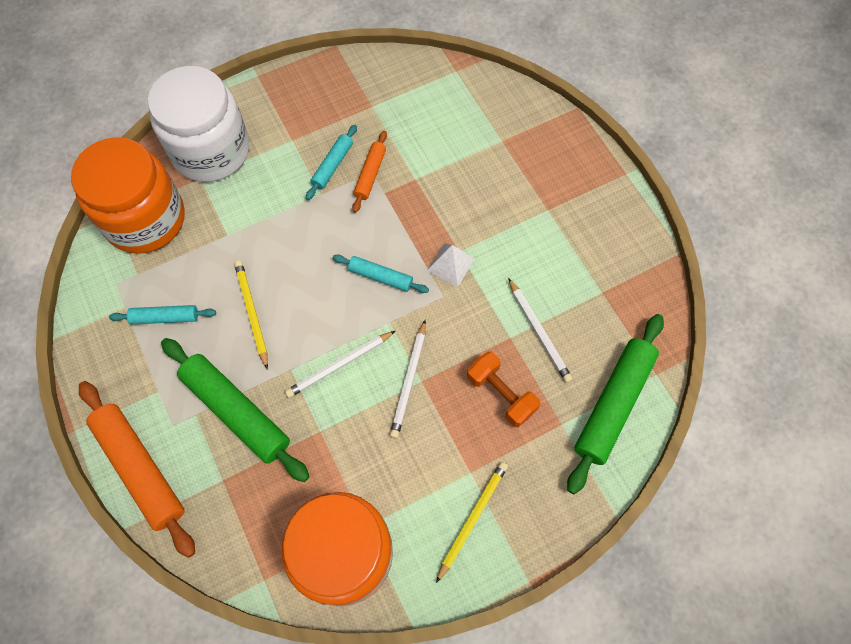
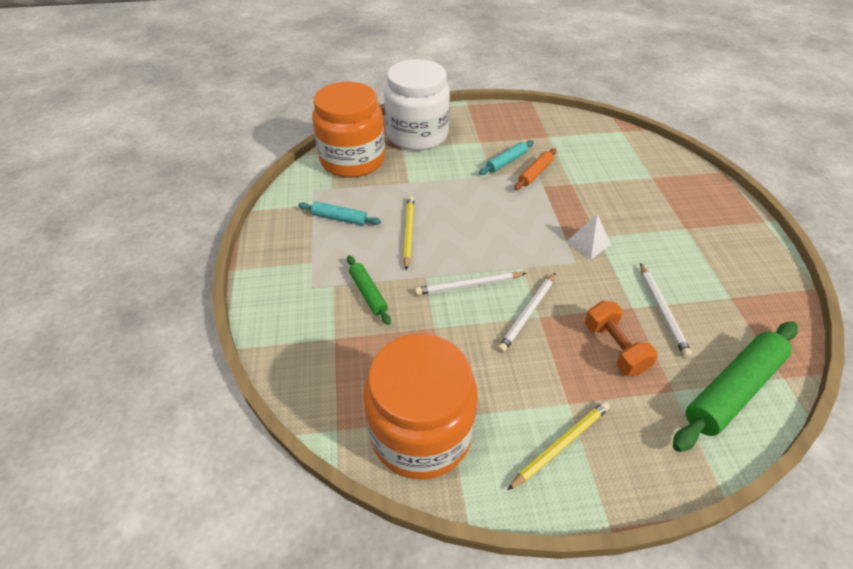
camera: 20 degrees right, 20 degrees down
orange rolling pin [79,381,195,558] -> none
green rolling pin [161,338,310,482] -> green rolling pin [347,255,391,325], size x0.53
turquoise rolling pin [333,255,429,293] -> none

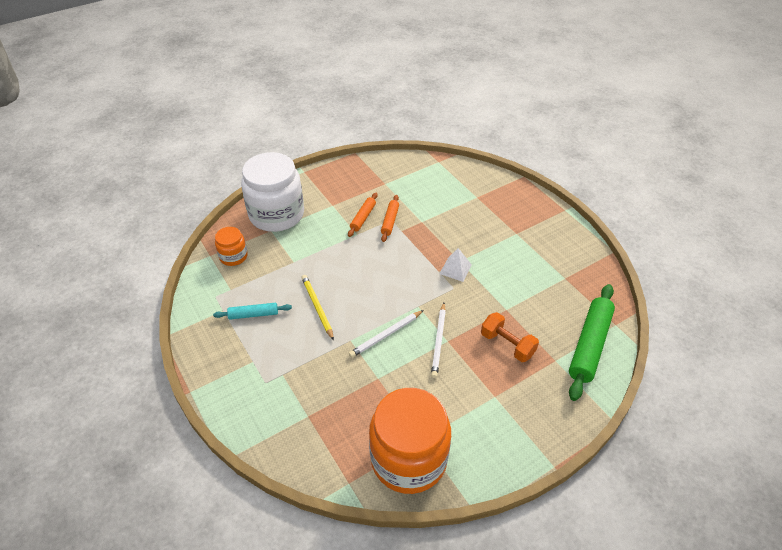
camera: 25 degrees left, 0 degrees up
orange jar [312,82,385,178] -> orange jar [215,227,248,266], size x0.48
green rolling pin [347,255,391,325] -> none
turquoise rolling pin [479,140,534,175] -> orange rolling pin [348,193,378,237]
yellow pencil [507,401,610,490] -> none
white pencil [640,263,692,357] -> none

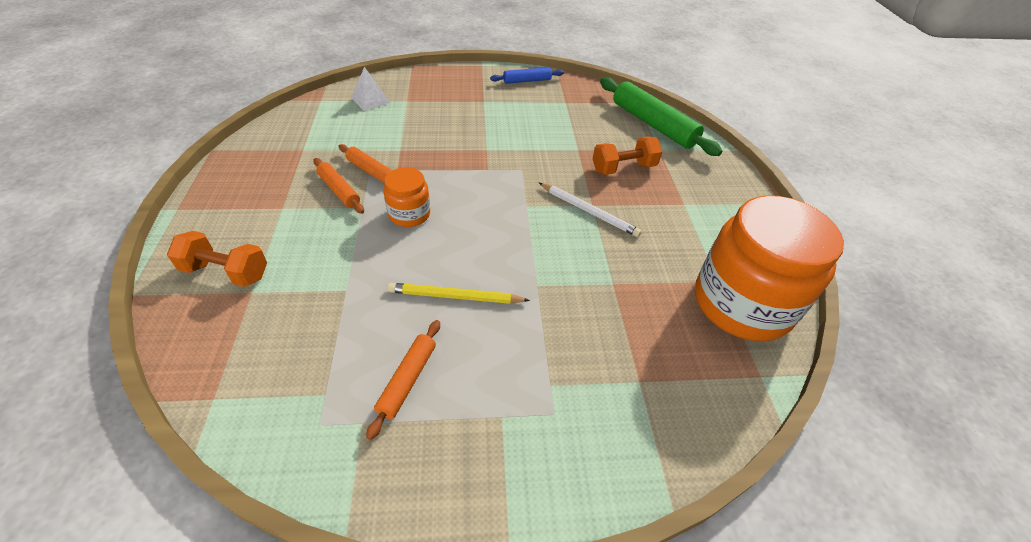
camera: 65 degrees left, 0 degrees up
turquoise rolling pin [213,303,292,320] -> orange rolling pin [366,320,440,440]
orange jar [215,227,248,266] -> orange jar moved to [383,167,430,227]
white jar [241,152,304,232] -> orange dumbbell [167,231,267,287]
white pencil [349,310,424,358] -> none
white pyramid [439,248,472,282] -> white pyramid moved to [351,67,390,111]
none -> blue rolling pin [490,67,564,84]

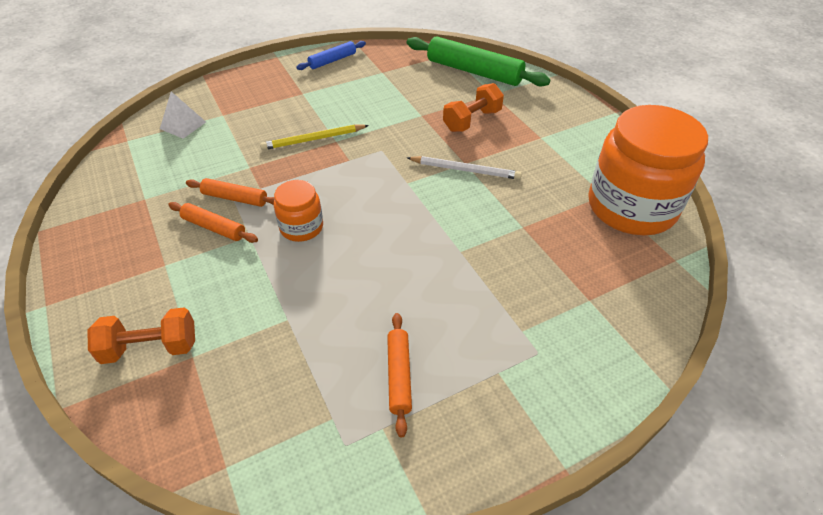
camera: 20 degrees left, 0 degrees up
yellow pencil [387,283,530,304] -> yellow pencil moved to [260,124,369,150]

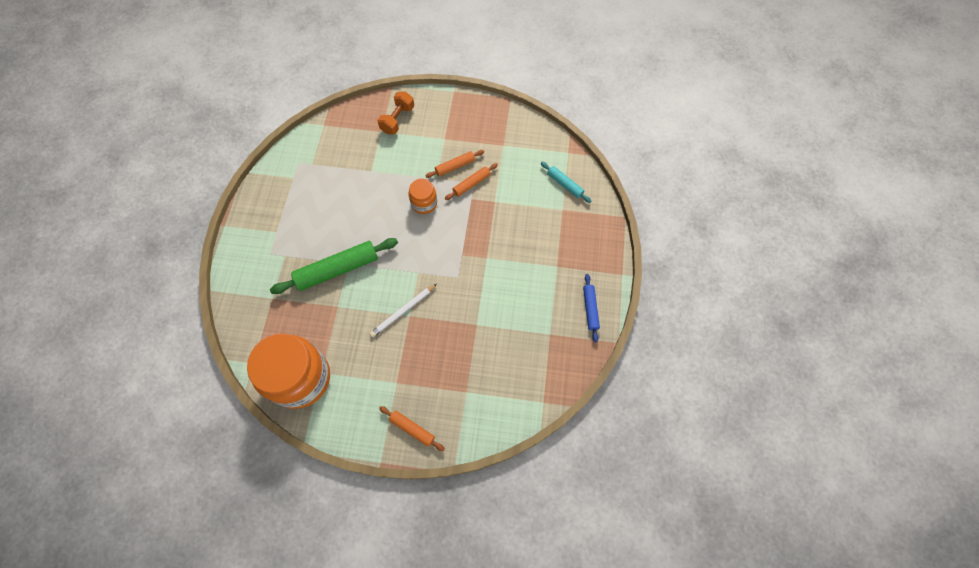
camera: 125 degrees right, 20 degrees up
white pyramid [160,92,206,139] -> turquoise rolling pin [541,162,591,203]
yellow pencil [260,124,369,150] -> none
orange rolling pin [387,313,412,437] -> orange rolling pin moved to [379,406,445,451]
green rolling pin [407,36,550,86] -> green rolling pin moved to [270,238,398,294]
orange dumbbell [443,83,504,132] -> none

